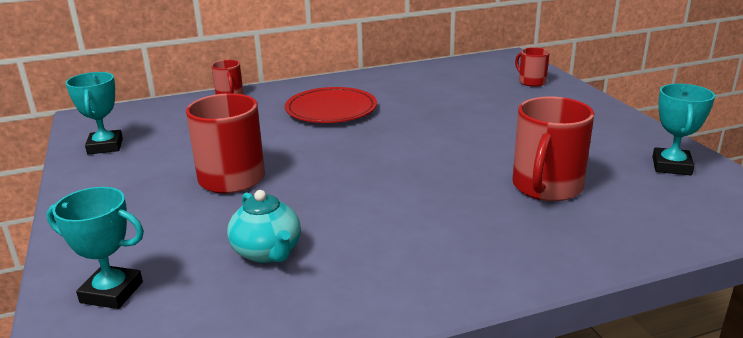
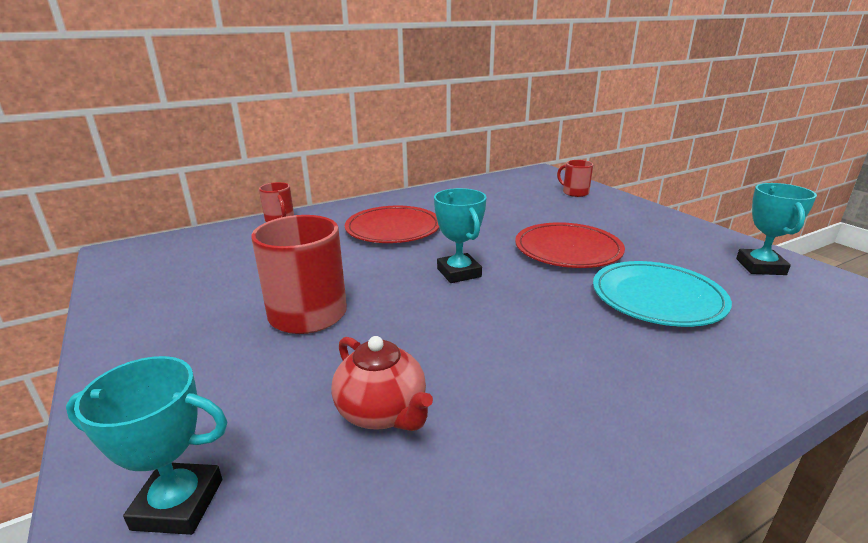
camera: 10 degrees left, 0 degrees up
turquoise trophy [65,72,123,154] -> turquoise trophy moved to [434,188,487,283]
turquoise teapot [227,190,301,263] -> red teapot [331,336,433,431]
red mug [513,96,594,201] -> turquoise plate [593,261,732,327]
none -> red plate [515,222,625,268]

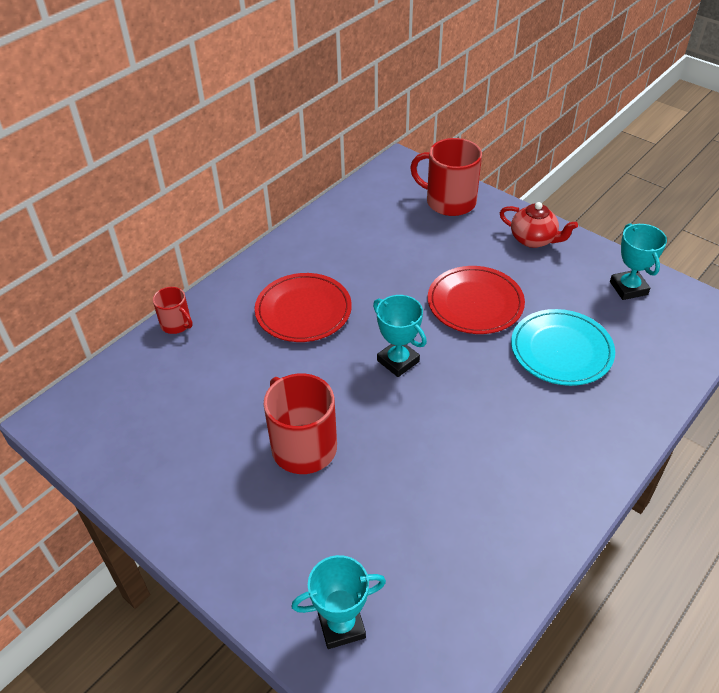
camera: 20 degrees left, 20 degrees up
red teapot [331,336,433,431] -> red teapot moved to [500,202,578,248]
red mug [557,160,593,197] -> red mug [410,138,482,216], size x1.85

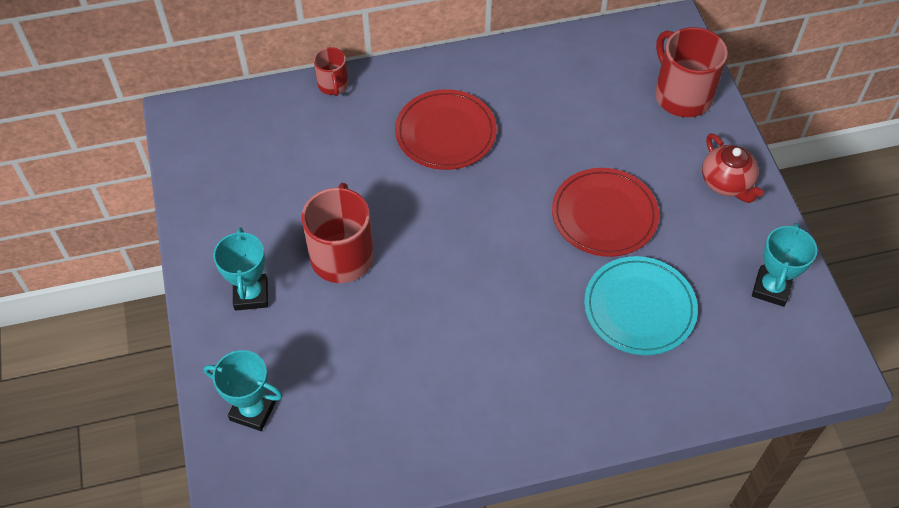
camera: 35 degrees right, 10 degrees up
turquoise trophy [373,295,427,377] -> turquoise trophy moved to [213,227,268,311]

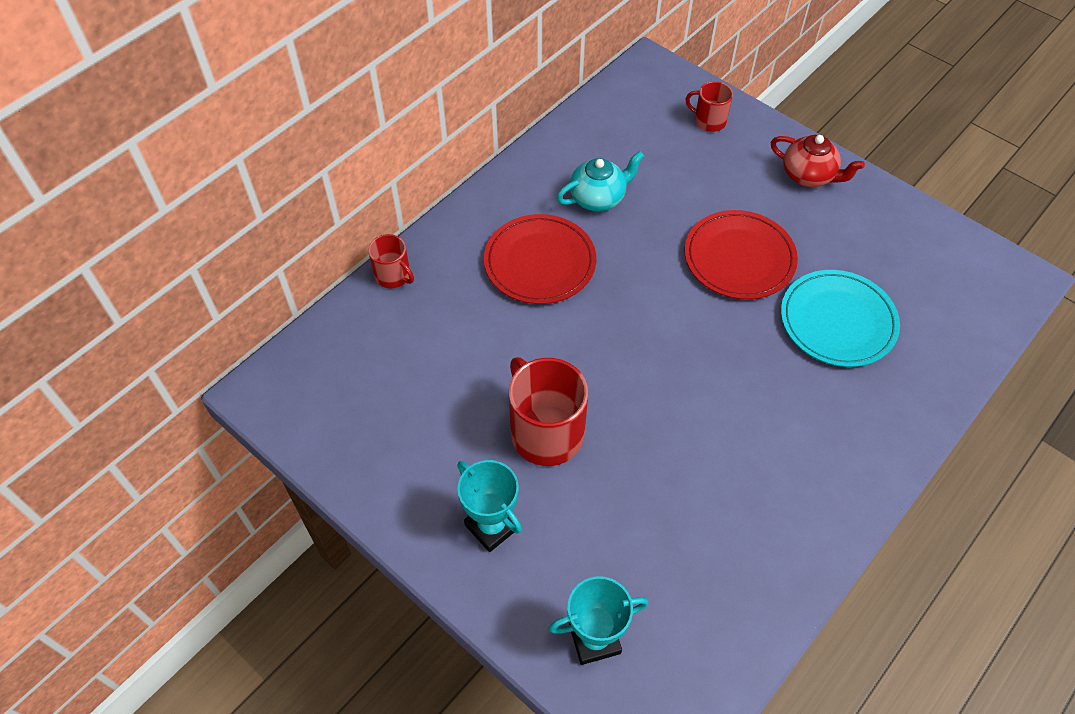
camera: 35 degrees left, 0 degrees up
red mug [655,27,728,117] -> red mug [686,81,733,132], size x0.54
turquoise trophy [752,223,817,307] -> none
none -> turquoise teapot [557,151,644,212]

